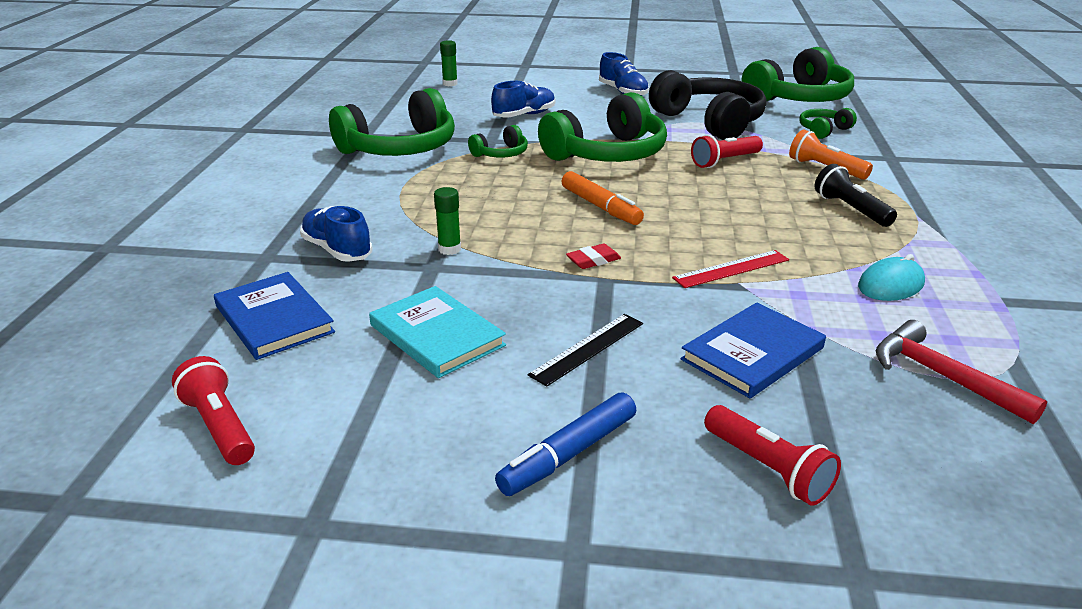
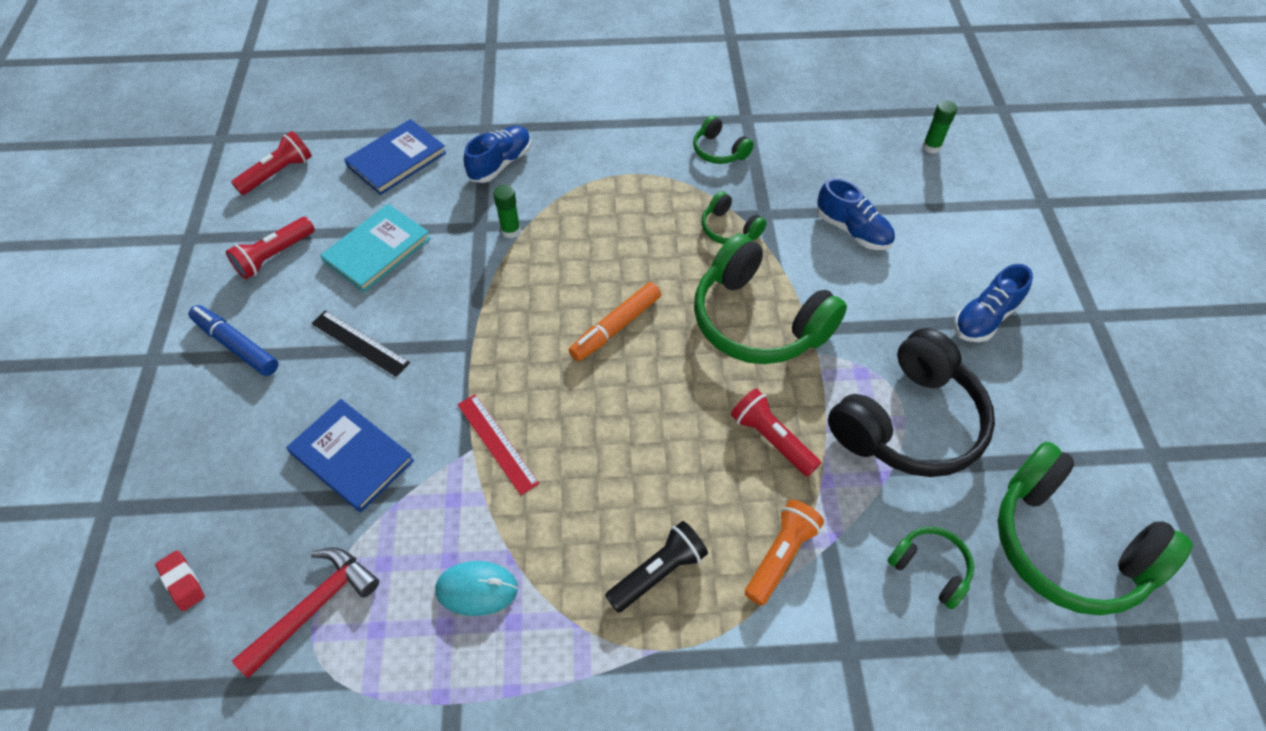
camera: 80 degrees right, 25 degrees up
green headphones [329,88,455,156] -> green headphones [693,115,754,164], size x0.47
red eraser [566,244,621,269] -> red eraser moved to [155,550,205,611]
red flashlight [704,405,841,506] -> red flashlight moved to [226,217,315,279]
turquoise mouse [858,254,925,301] -> turquoise mouse turned 45 degrees counterclockwise [435,561,518,616]

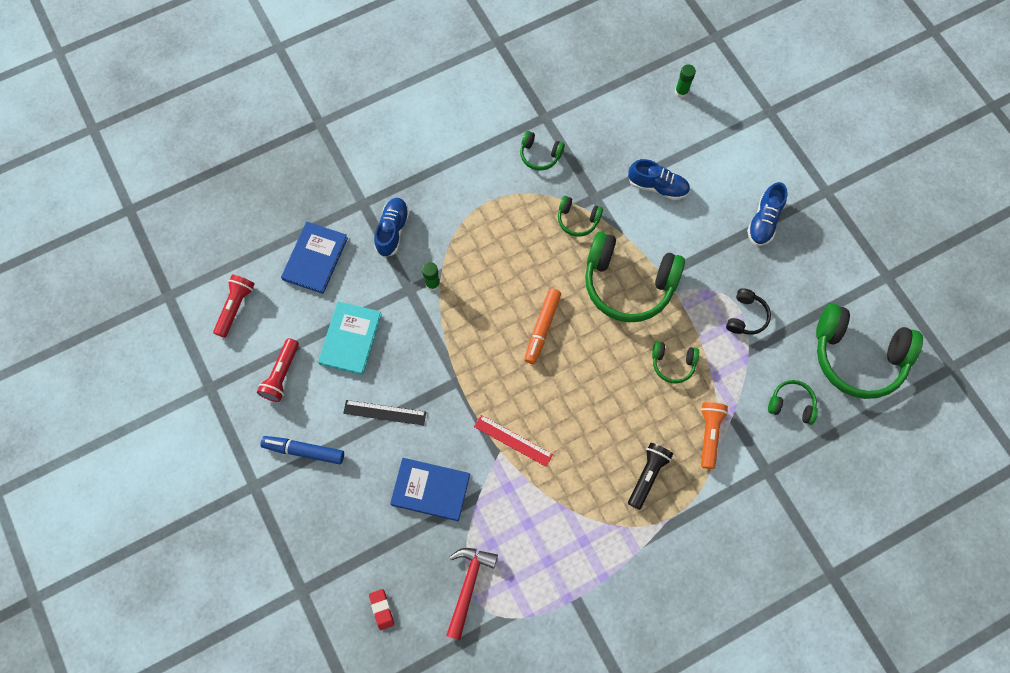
camera: 25 degrees left, 15 degrees up
red eraser [155,550,205,611] -> red eraser turned 45 degrees clockwise [369,589,394,630]
turquoise mouse [435,561,518,616] -> none
red flashlight [731,389,821,477] -> green headphones [652,341,699,383]
black headphones [828,328,995,477] -> black headphones [726,288,771,335], size x0.47

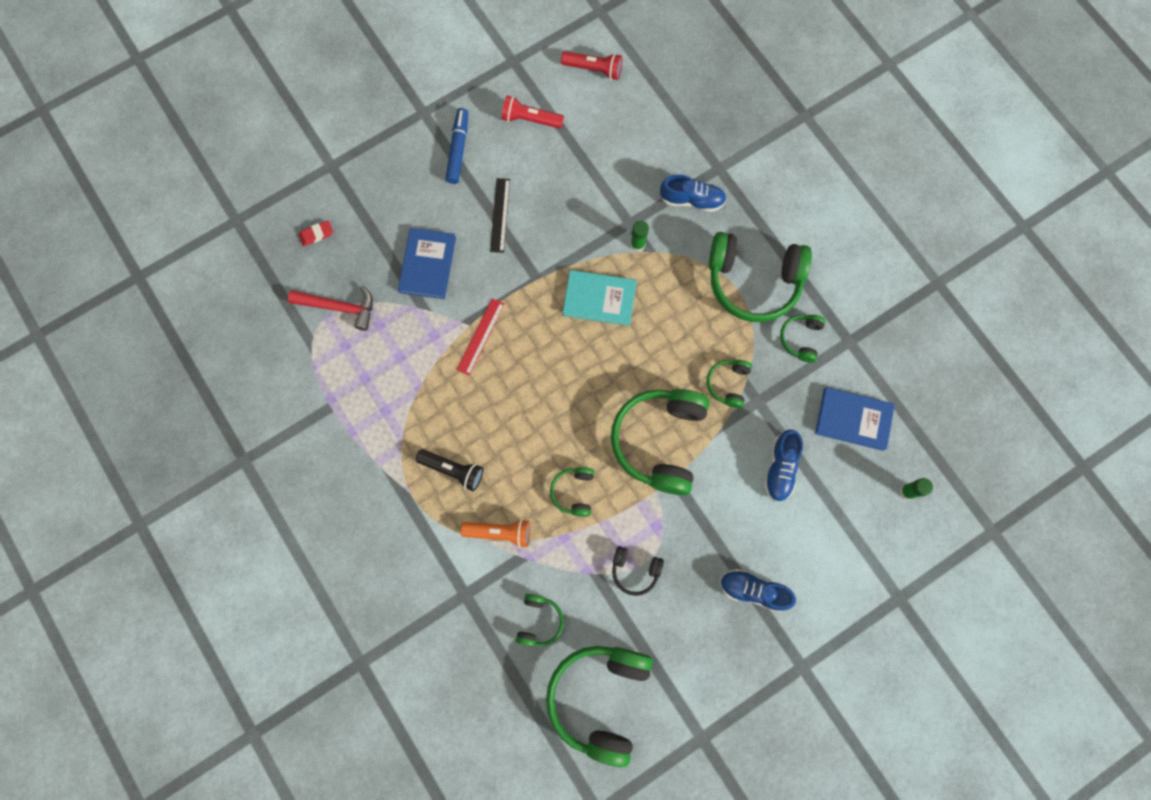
camera: 85 degrees right, 5 degrees up
blue book [281,222,348,294] -> blue book moved to [815,387,895,451]
turquoise book [318,301,382,375] -> turquoise book moved to [563,270,637,326]
orange marker [525,288,561,364] -> none
none -> green headphones [709,232,812,322]

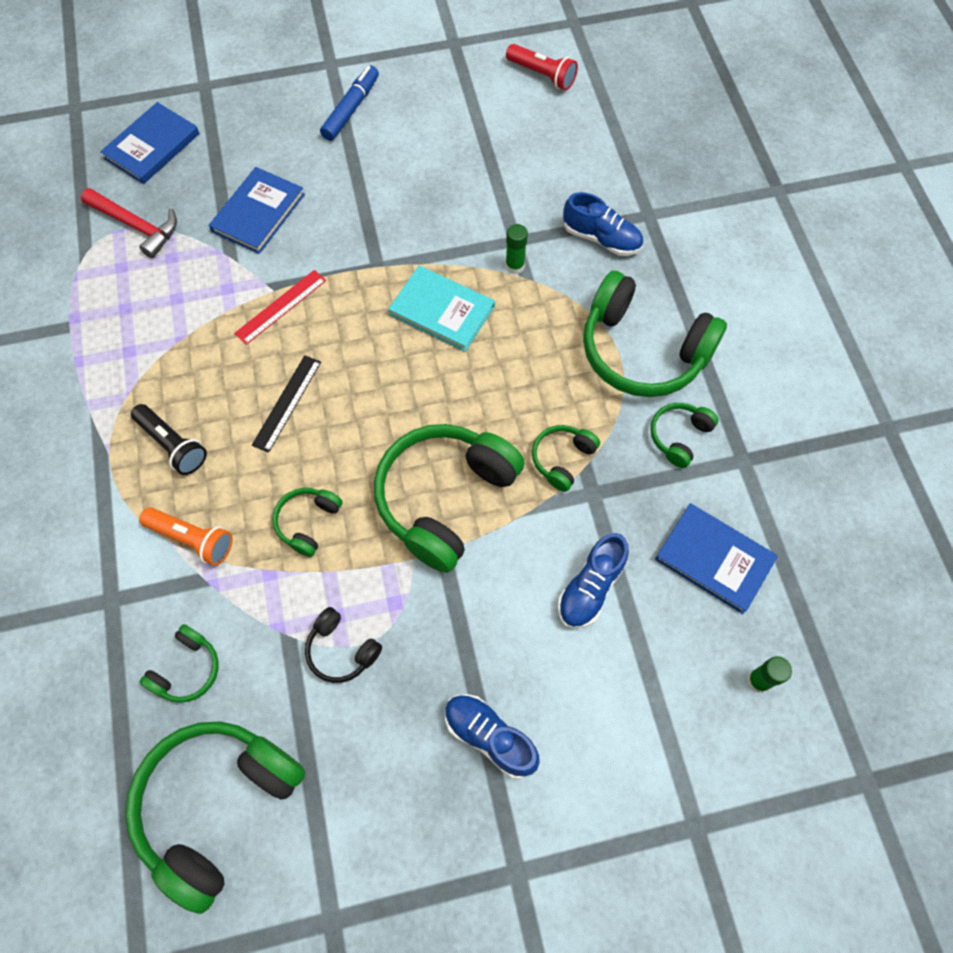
camera: 20 degrees right, 10 degrees down
red eraser [299,220,333,247] -> blue book [100,102,200,184]
black ruler [490,178,510,253] -> black ruler moved to [252,355,321,453]
red flashlight [502,96,564,129] -> none

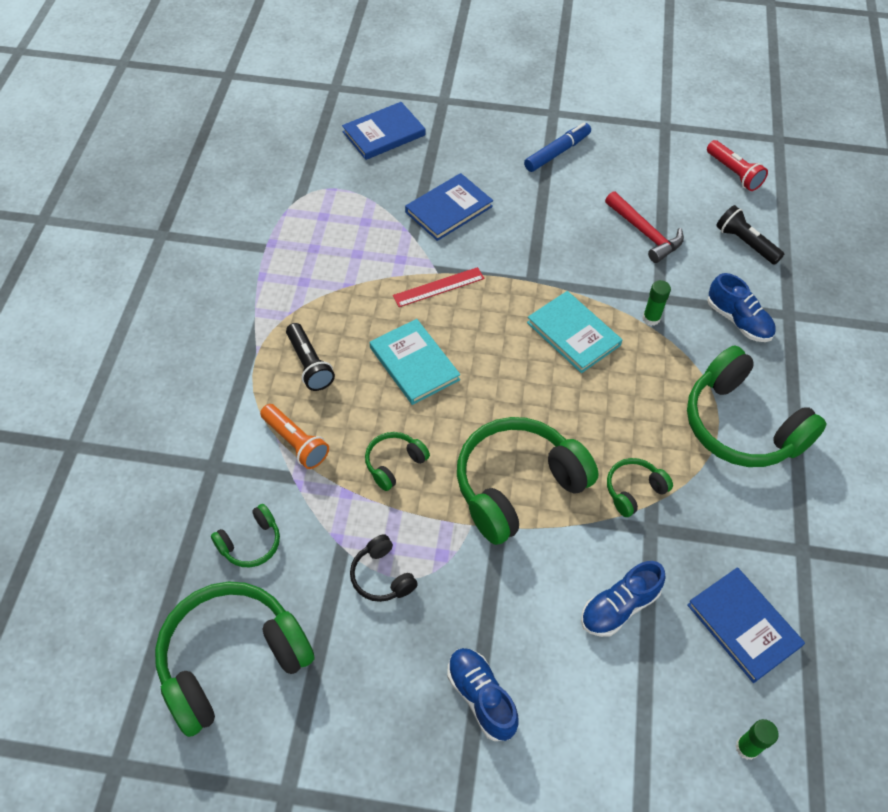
camera: 20 degrees right, 10 degrees down
red hammer [81,188,177,258] -> red hammer moved to [605,191,684,263]
black ruler [252,355,321,453] -> turquoise book [370,319,461,405]
green headphones [650,403,718,468] -> none
none -> black flashlight [716,205,784,265]

